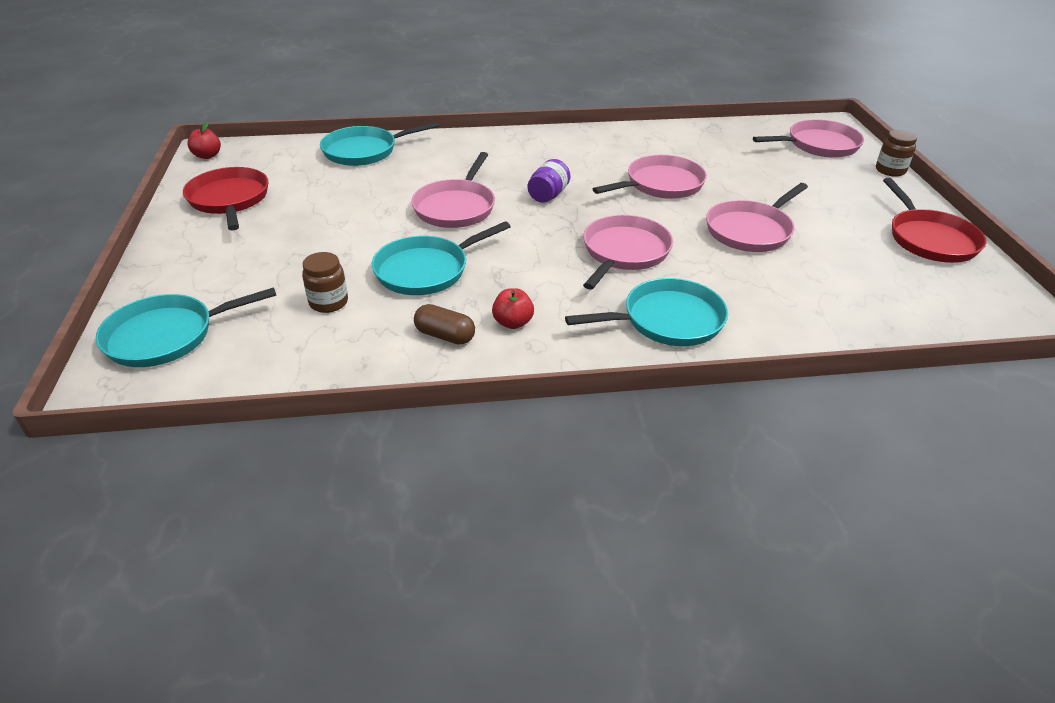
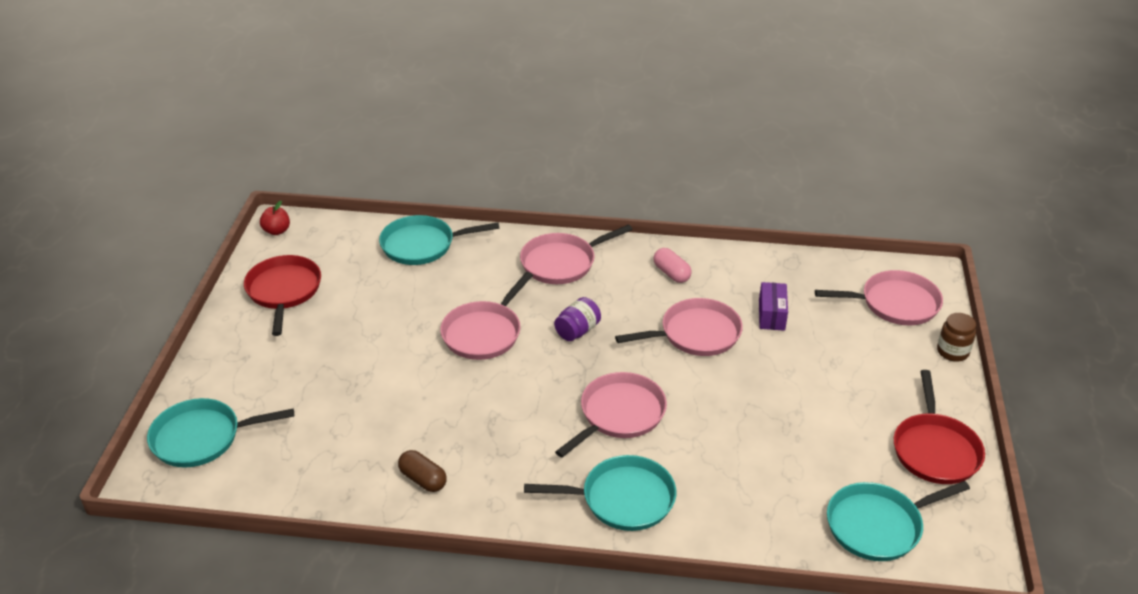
camera: 15 degrees right, 0 degrees up
brown jar [302,252,348,313] -> none
turquoise pan [372,221,511,295] -> turquoise pan moved to [827,481,970,561]
red apple [492,288,534,329] -> none
pink pan [706,183,808,252] -> pink pan moved to [520,224,633,284]
none -> pink capsule [653,248,692,283]
none -> purple box [759,282,788,331]

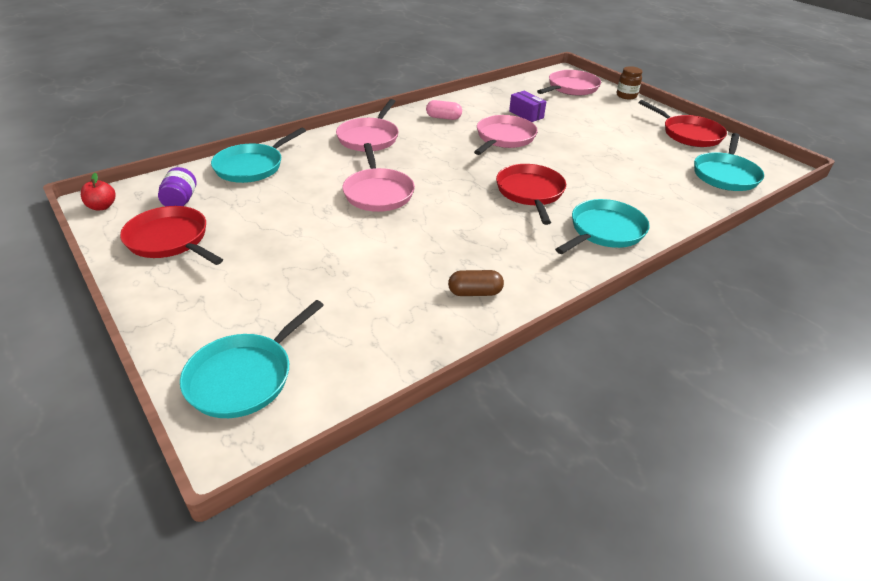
camera: 45 degrees left, 0 degrees up
purple jar [554,297,601,341] -> purple jar moved to [158,167,196,206]
pink pan [555,372,667,458] -> red pan [496,164,566,225]

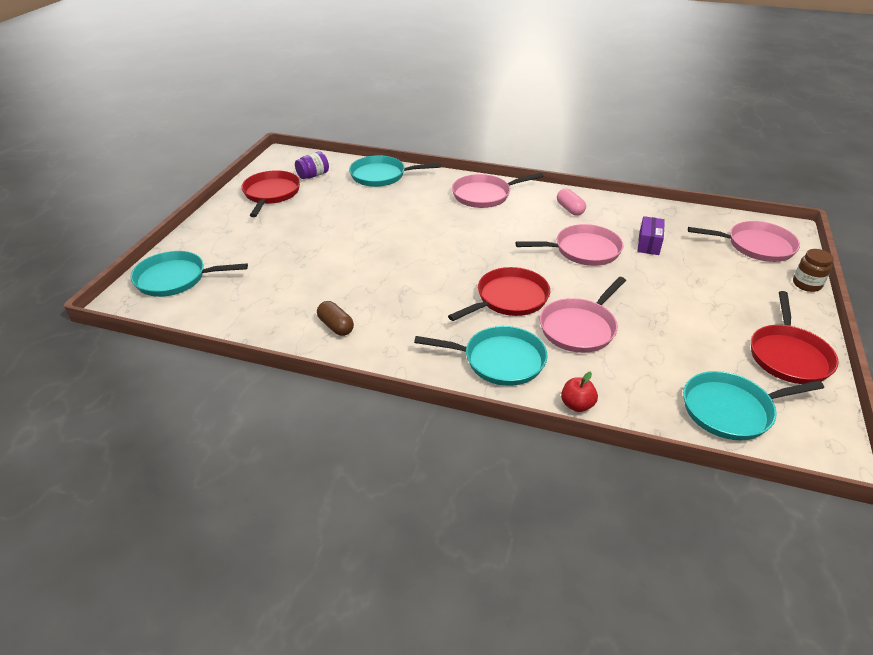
camera: 55 degrees right, 0 degrees up
red apple [81,173,116,210] -> red apple moved to [561,372,598,412]
pink pan [343,143,415,212] -> pink pan moved to [540,277,626,353]

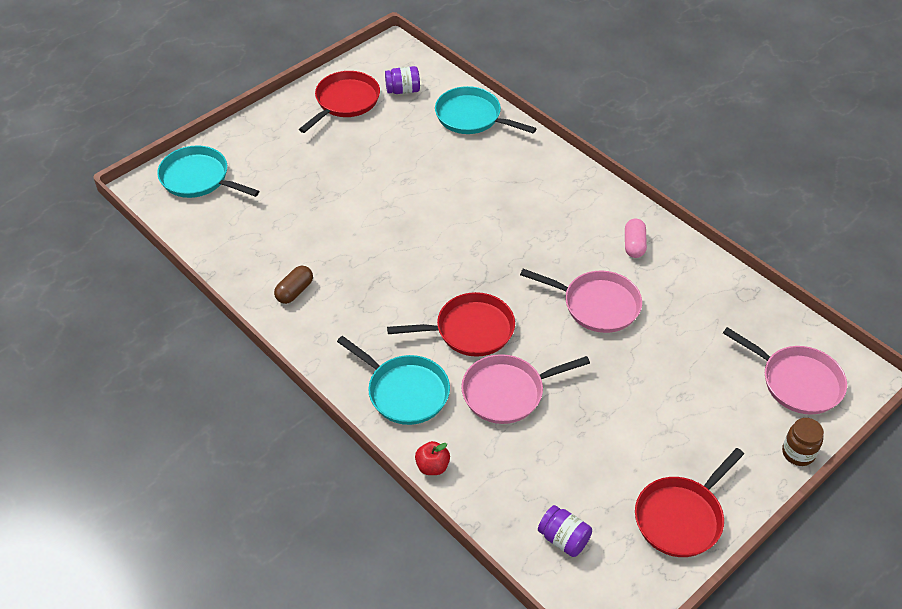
camera: 30 degrees right, 10 degrees up
brown capsule [317,301,354,336] -> brown capsule turned 45 degrees clockwise [274,266,313,304]
pink pan [452,173,543,208] -> none
purple box [637,216,665,255] -> none
turquoise pan [683,371,824,440] -> purple jar [538,505,592,557]

